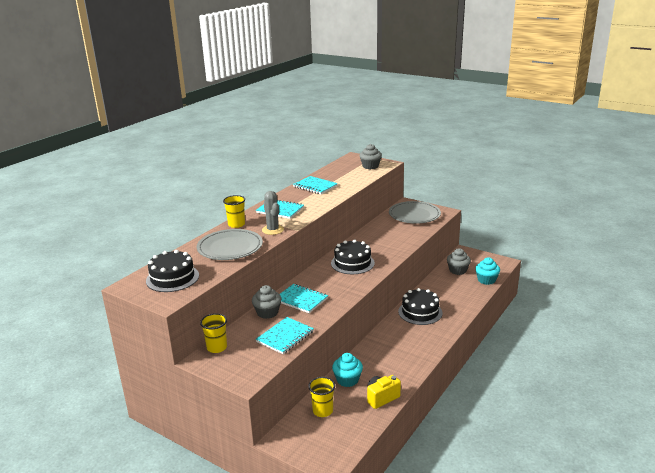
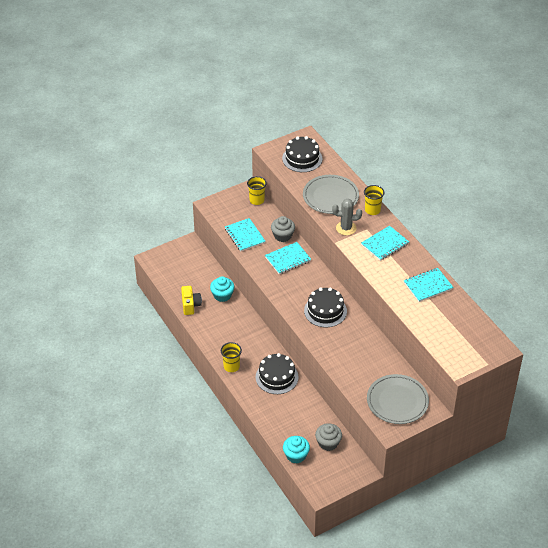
camera: 115 degrees right, 20 degrees up
yellow cup [308,377,335,417] -> yellow cup moved to [221,342,242,372]
grey cupcake [359,144,382,169] -> none

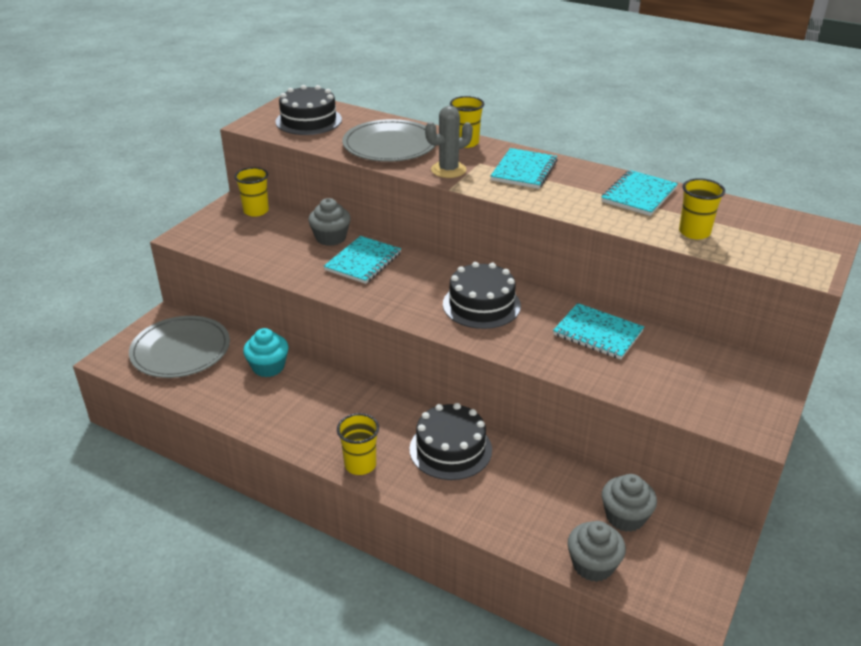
camera: 30 degrees left, 10 degrees down
yellow camera [181,286,202,315] -> none
turquoise notebook [225,218,265,252] -> turquoise notebook moved to [553,303,644,360]
turquoise cupcake [283,436,310,464] -> grey cupcake [568,521,626,582]
grey plate [367,374,429,424] -> grey plate moved to [129,316,230,378]
none -> yellow cup [679,178,725,239]

